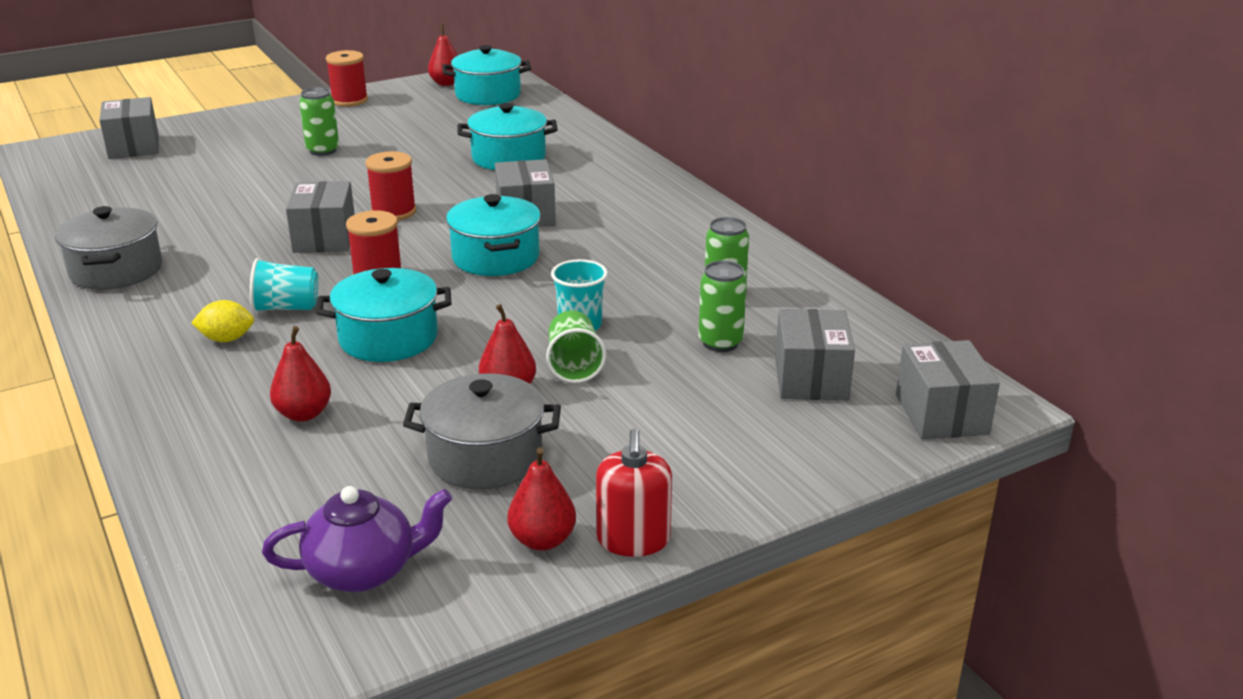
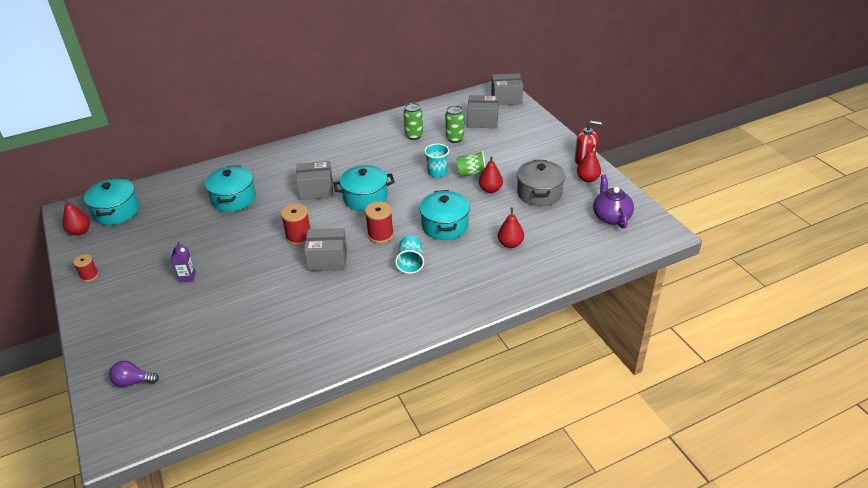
camera: 85 degrees left, 10 degrees up
grey pot [55,206,162,290] -> none
grey box [99,97,159,159] -> purple light bulb [109,360,159,387]
yellow lemon [191,300,254,342] -> none
green can [299,87,339,156] -> purple carton [171,241,196,283]
red spool [326,50,368,107] -> red spool [73,254,99,282], size x0.63

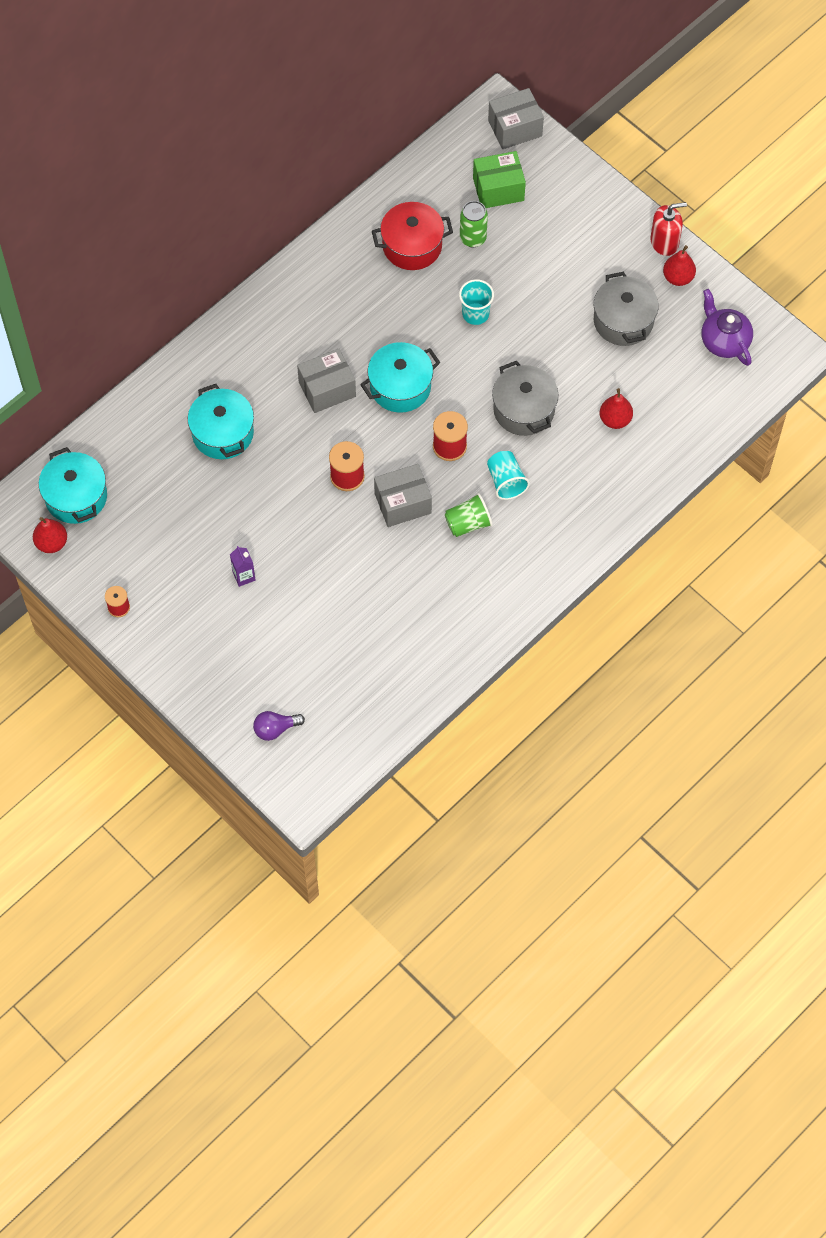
camera: 20 degrees left, 25 degrees up
green can [403,103,423,140] -> red pot [372,202,453,270]
turquoise pot [419,190,470,240] -> grey pot [492,361,558,436]
green cup [456,151,486,177] -> green cup moved to [445,493,493,537]
grey box [468,95,499,128] -> green box [473,151,526,208]
red pear [479,156,503,193] -> none

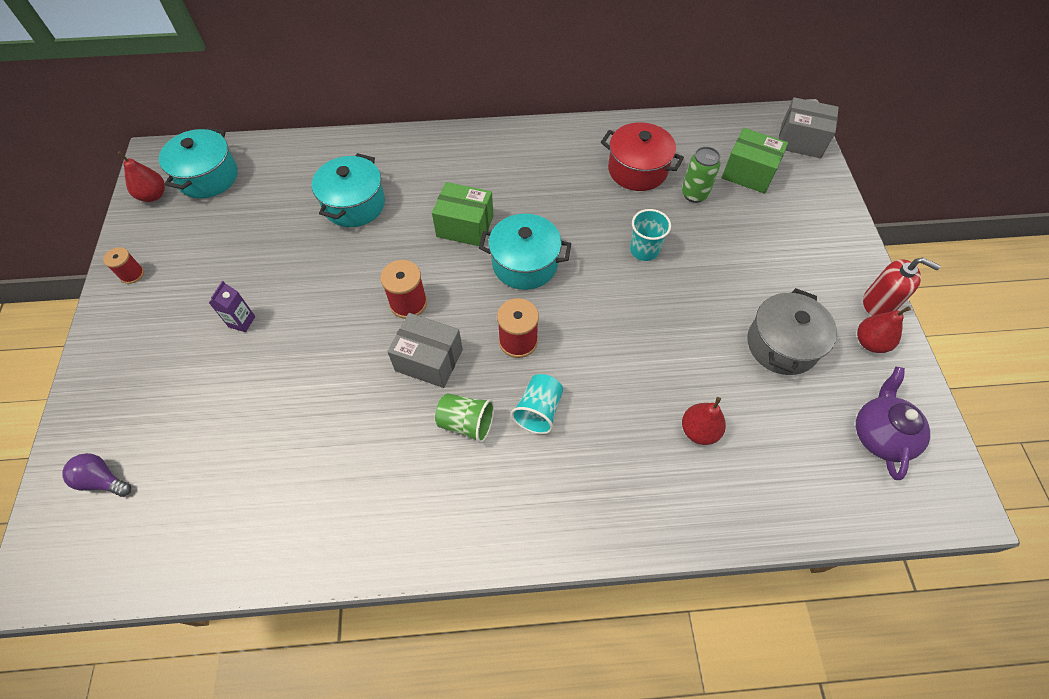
camera: 40 degrees right, 5 degrees down
grey box [297,349,356,413] -> green box [432,182,494,246]
grey pot [492,361,558,436] -> none

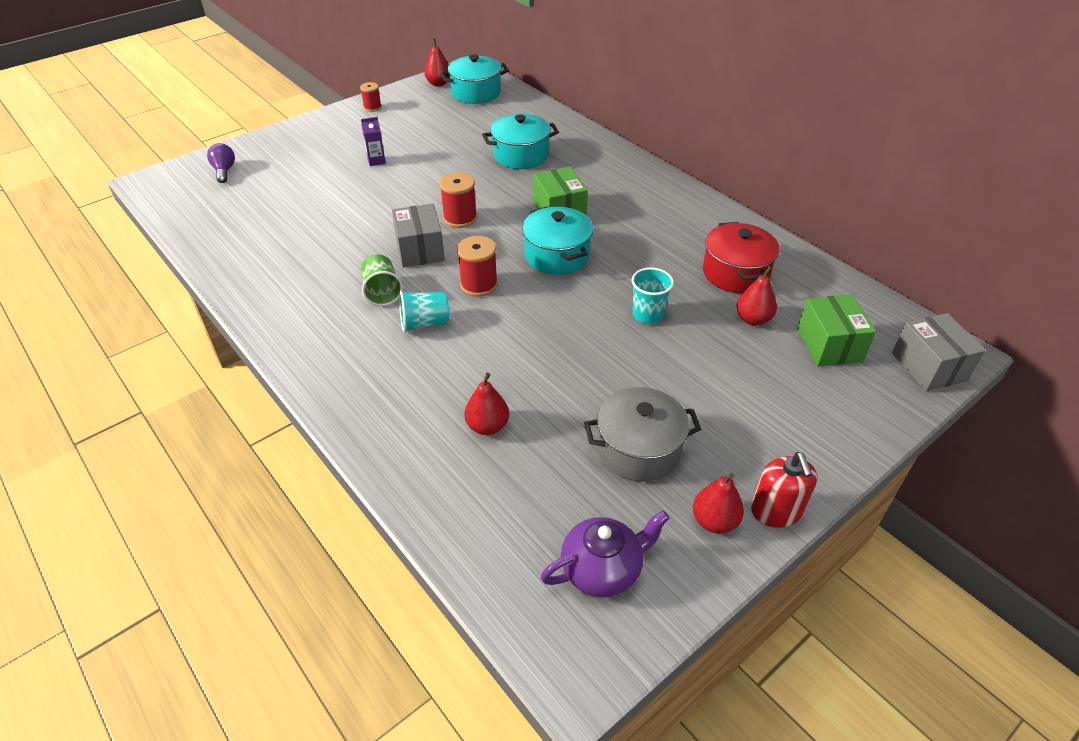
camera: 55 degrees right, 15 degrees down
green can [682,146,721,203] -> red pear [737,266,777,326]

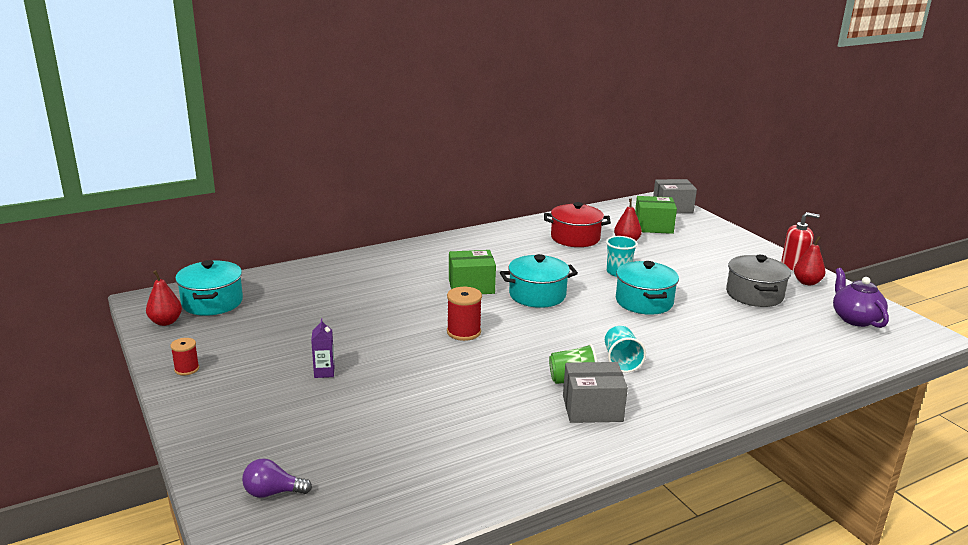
camera: 80 degrees left, 20 degrees down
grey box [392,204,445,268] -> grey box moved to [563,362,628,423]
red spool [457,236,498,297] -> none
red pear [464,373,509,435] -> none
turquoise pot [482,114,559,169] -> turquoise pot moved to [616,261,679,315]

